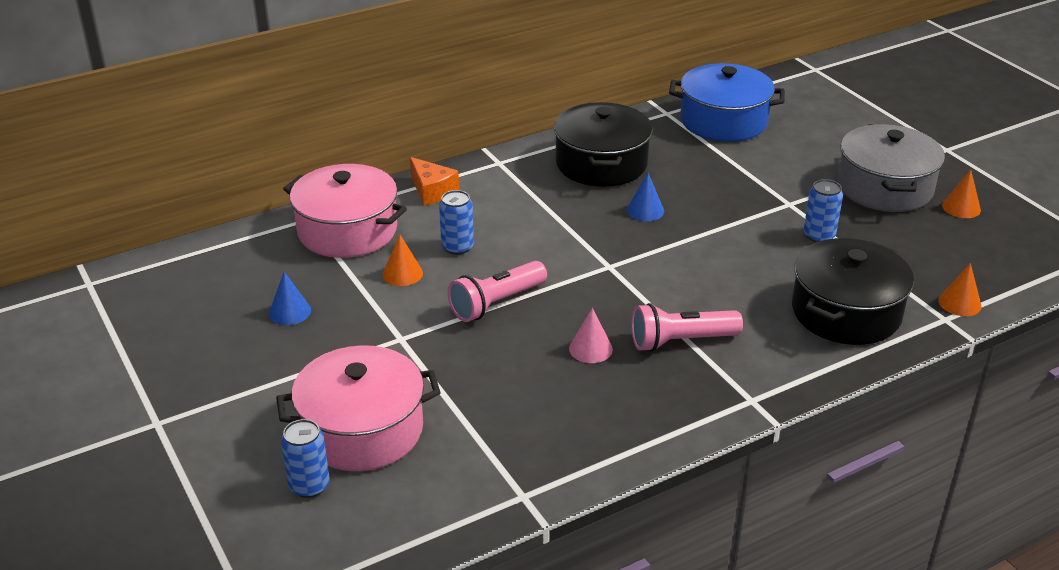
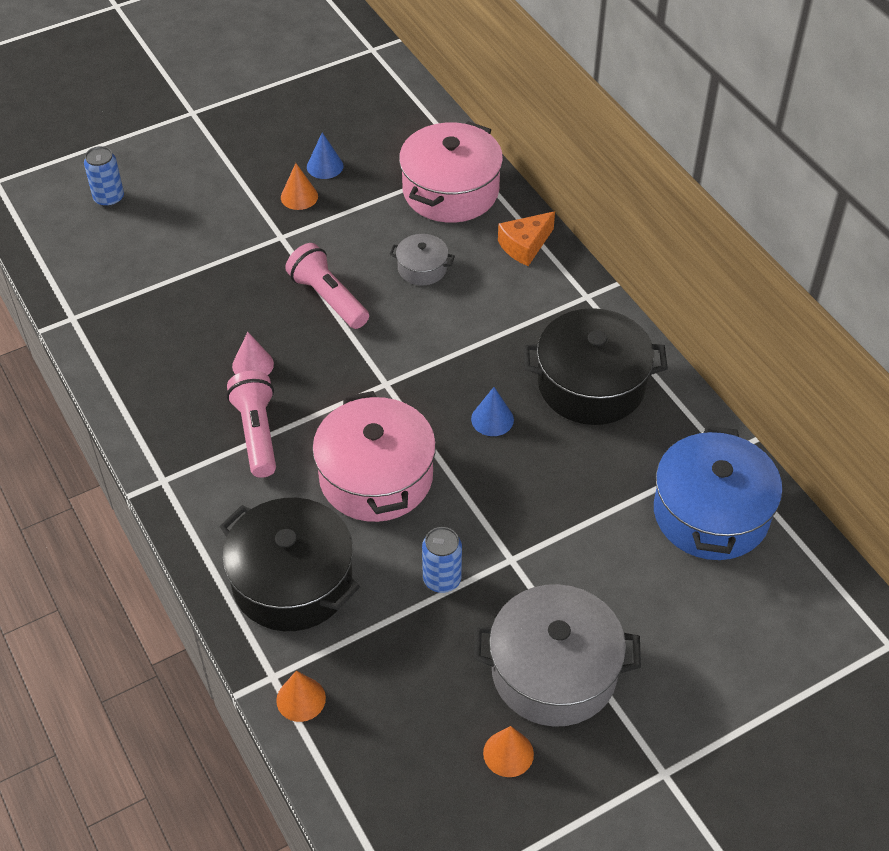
camera: 90 degrees right, 15 degrees up
pink pot [276,345,441,471] -> pink pot moved to [312,391,436,522]
orange cone [383,234,423,286] -> orange cone moved to [281,163,318,210]
blue can [439,190,474,255] -> grey pot [390,234,455,285]

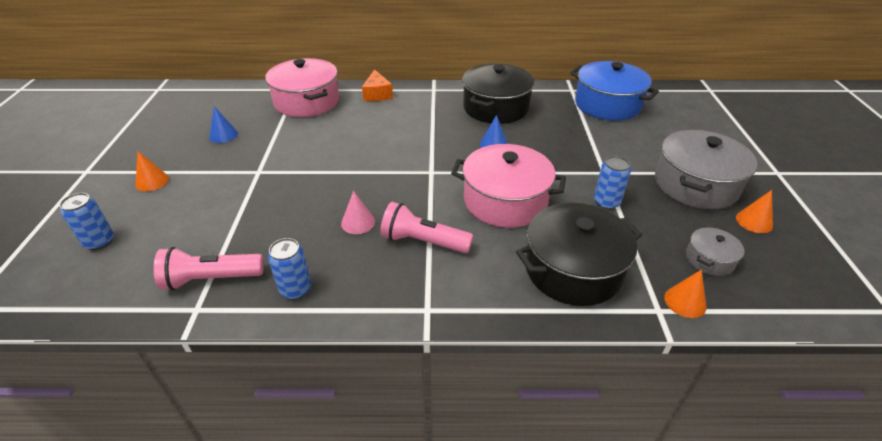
camera: 60 degrees left, 10 degrees down
orange cone [281,163,318,210] -> orange cone moved to [135,151,169,191]
pink flashlight [285,243,369,329] -> pink flashlight moved to [154,247,264,291]
grey pot [390,234,455,285] -> grey pot moved to [686,227,744,276]
none -> blue can [268,238,311,300]

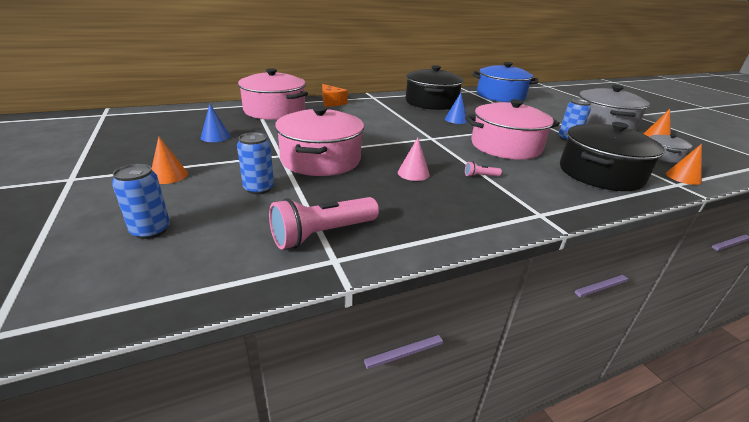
camera: 25 degrees left, 10 degrees down
blue can [268,238,311,300] -> blue can moved to [237,132,274,195]
pink flashlight [380,202,473,253] -> pink flashlight [465,161,502,177], size x0.44
none -> pink pot [275,106,364,176]

